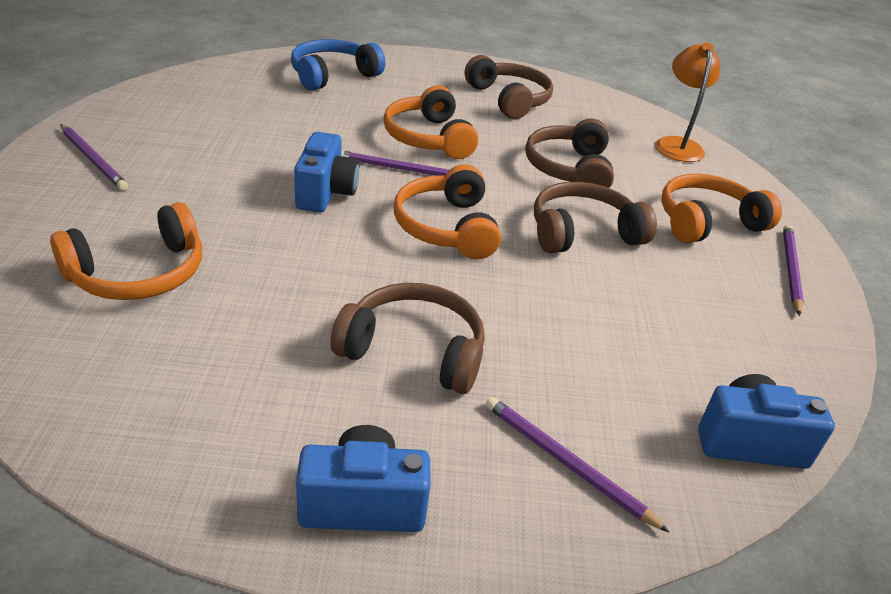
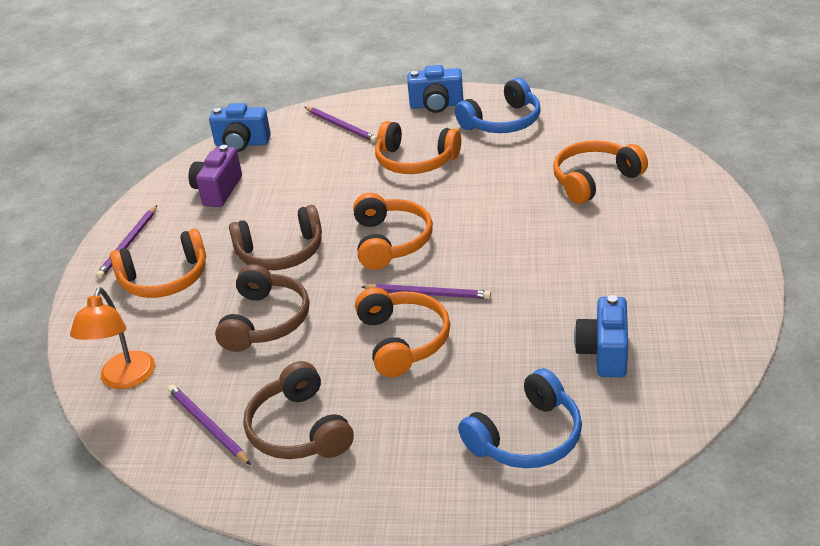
camera: 170 degrees left, 0 degrees up
purple pencil [60,124,128,191] -> purple pencil moved to [168,385,251,465]
blue camera [294,132,359,212] -> blue camera moved to [574,295,628,377]
brown headphones [330,283,485,394] -> orange headphones [375,121,461,174]
none -> purple camera [188,145,242,207]
none -> blue headphones [455,78,541,133]

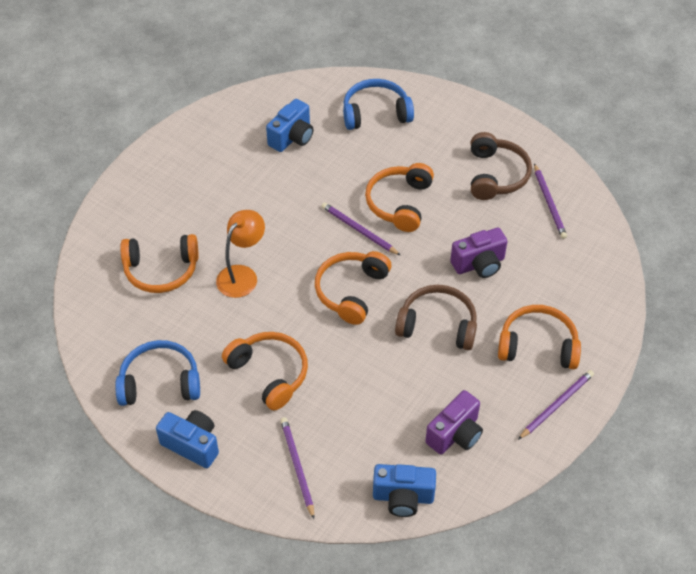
camera: 155 degrees left, 15 degrees up
orange lamp [70,287,155,389] -> orange lamp moved to [216,210,265,298]
blue camera [209,103,271,152] -> blue camera turned 150 degrees clockwise [373,464,436,517]
brown headphones [215,264,309,352] -> purple camera [450,228,508,278]

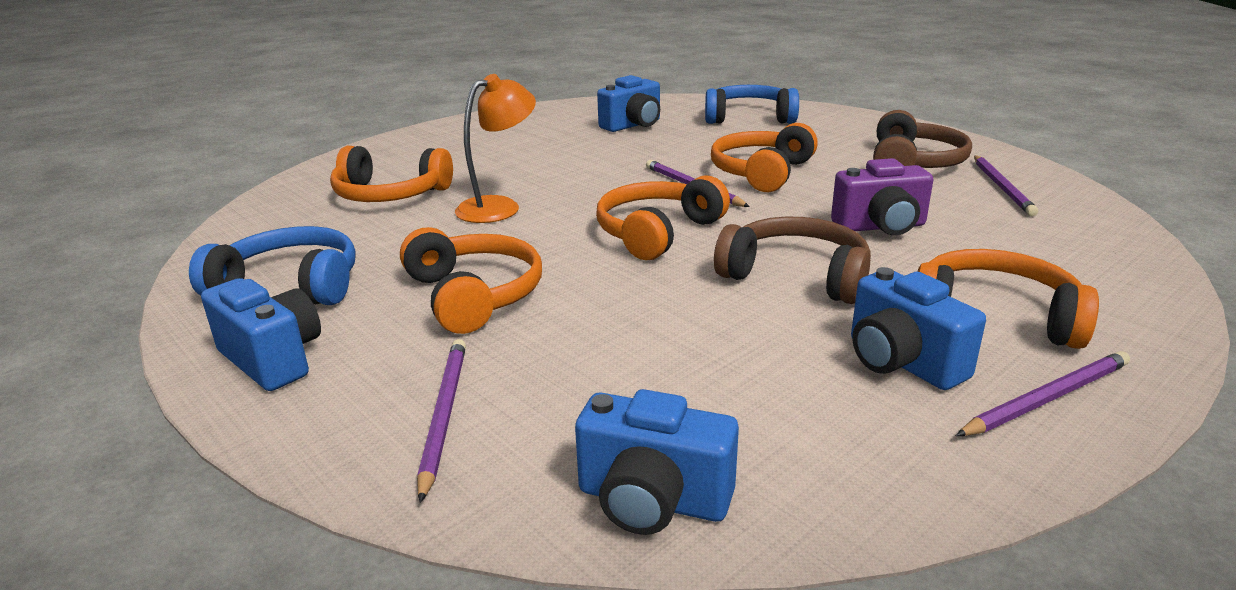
camera: 15 degrees right, 25 degrees down
purple camera [425,390,483,454] -> none
none -> blue camera [851,267,986,390]

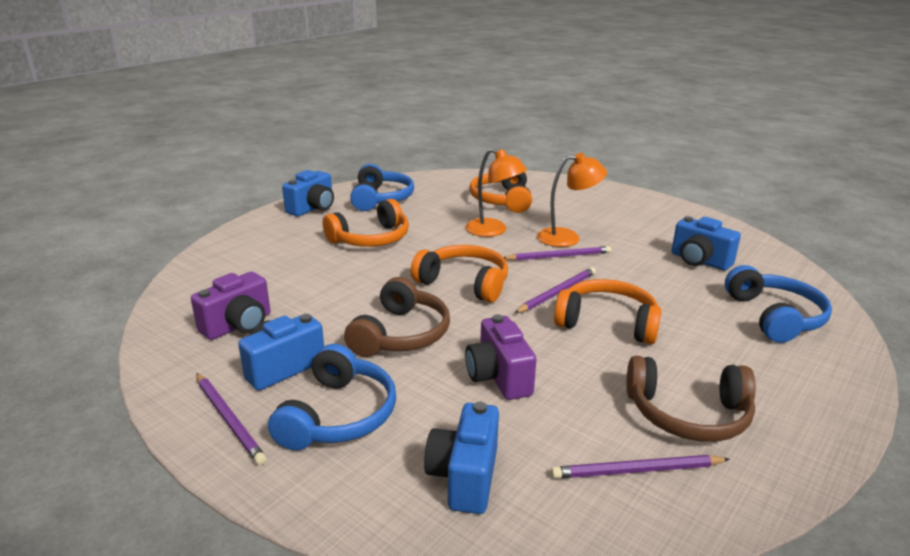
camera: 80 degrees right, 0 degrees up
purple pencil [417,339,466,503] -> purple pencil moved to [504,246,611,261]
blue camera [575,389,739,535] -> blue camera moved to [424,402,499,514]
orange headphones [918,249,1099,349] -> blue headphones [268,344,396,451]
none -> purple camera [191,272,270,340]
none -> orange lamp [537,153,607,247]

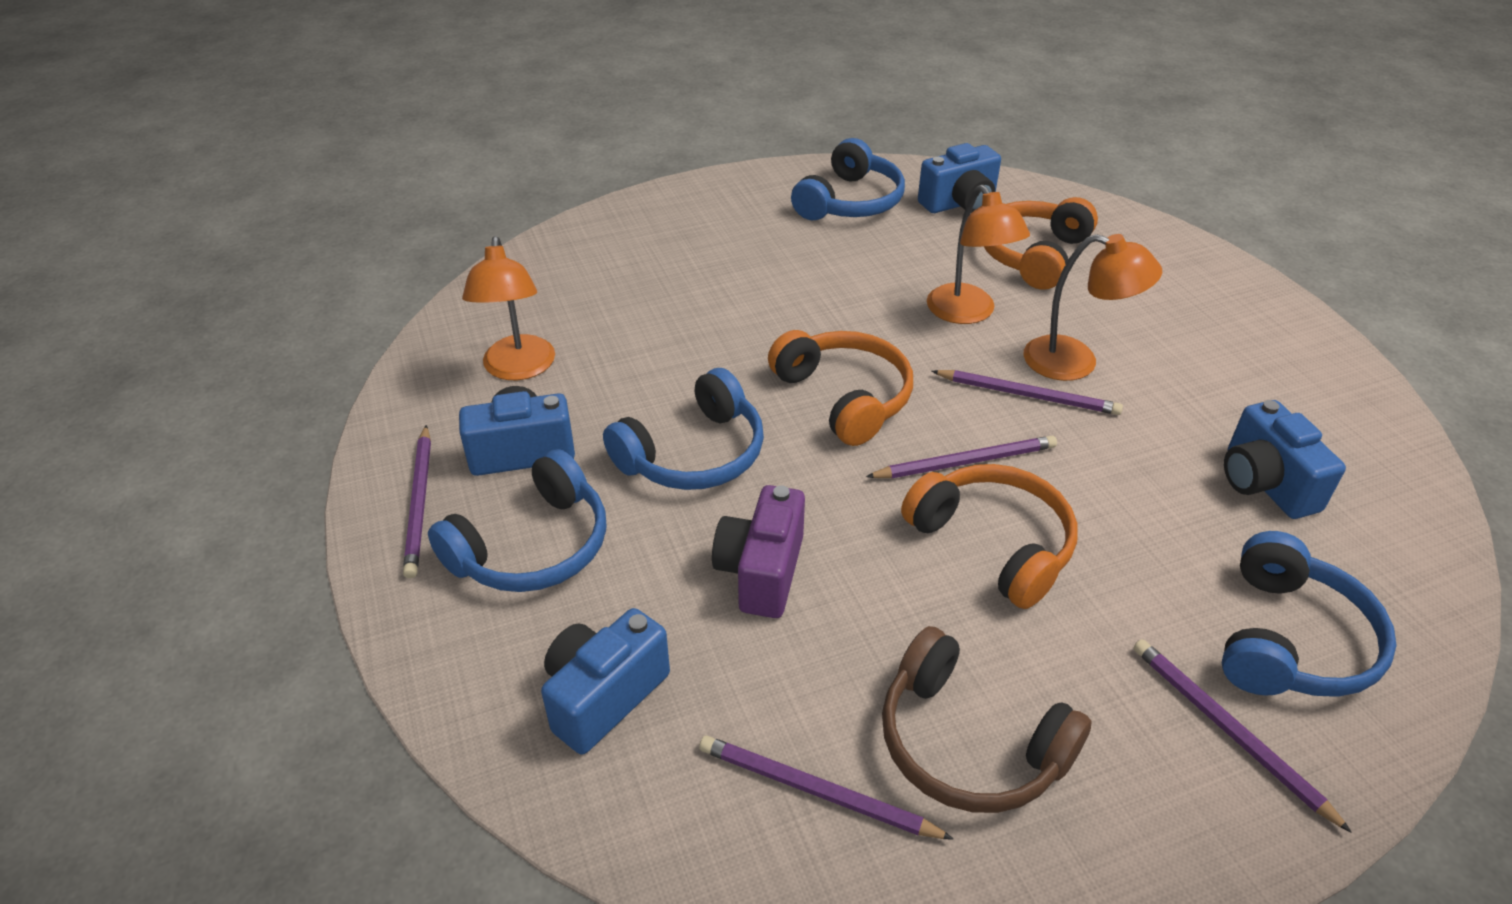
camera: 30 degrees right, 15 degrees up
purple camera [191,272,270,340] -> orange lamp [462,236,555,380]
blue camera [282,170,334,216] -> blue camera moved to [918,143,1001,213]
orange headphones [323,199,409,247] -> none
brown headphones [344,277,450,357] -> blue headphones [603,368,764,490]
none -> purple pencil [1133,639,1351,832]

